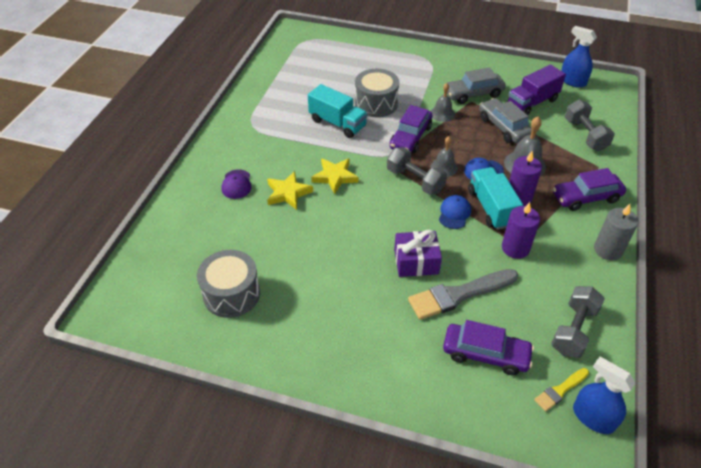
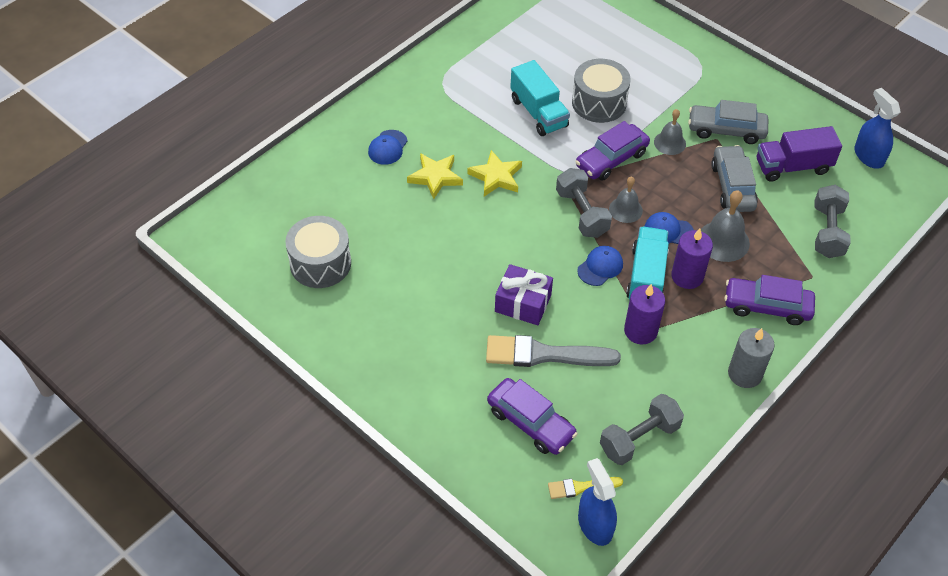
camera: 25 degrees right, 5 degrees up
purple cap [221,169,252,199] -> blue cap [368,130,407,165]

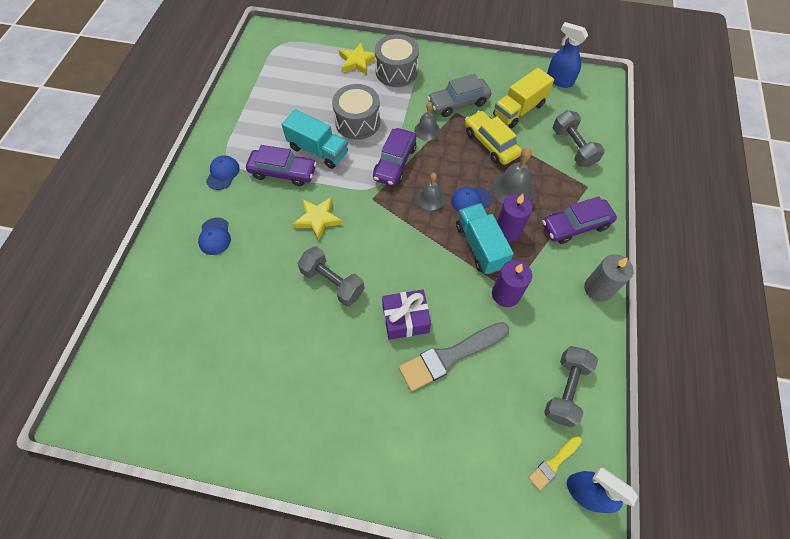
camera: 30 degrees left, 10 degrees up
grey drum [285,216,351,288] -> grey drum moved to [375,34,419,87]
yellow star [407,153,463,199] -> yellow star moved to [339,43,375,75]
purple car [487,378,578,455] -> purple car moved to [246,145,317,186]
grey dumbbell [556,168,612,238] -> grey dumbbell moved to [298,246,365,306]
blue cap [577,246,623,286] -> blue cap moved to [206,155,240,190]
grey car [711,145,758,212] -> yellow car [465,111,522,165]
purple truck [757,126,842,182] -> yellow truck [493,68,554,128]

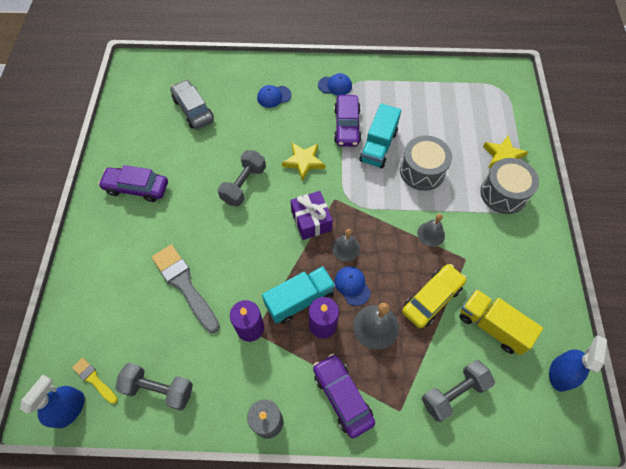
camera: 80 degrees right, 0 degrees up
purple car [373,128,416,186] -> purple car moved to [98,165,168,202]
purple gift [382,290,431,340] -> purple gift moved to [291,191,333,240]
grey car [427,74,491,117] -> grey car moved to [170,79,214,130]

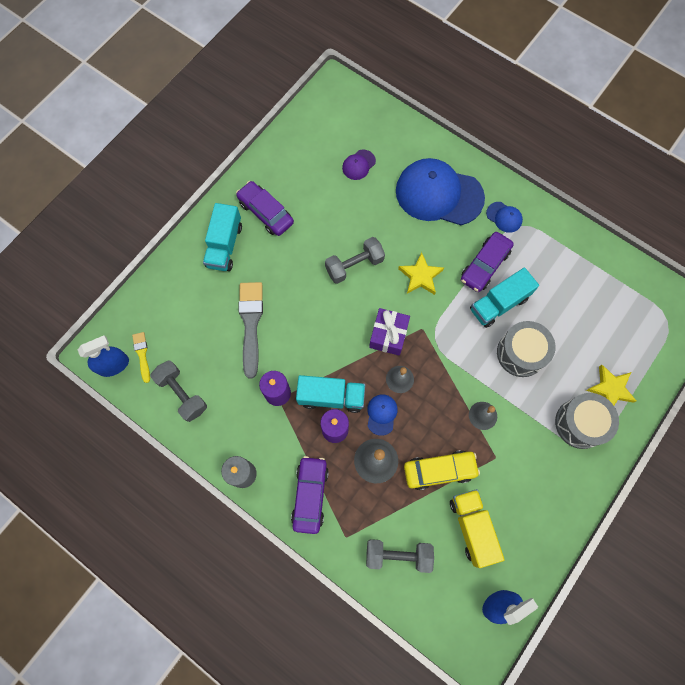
camera: 35 degrees right, 10 degrees up
grey car [170,79,214,130] -> purple cap [342,150,376,180]
blue cap [257,85,291,108] -> blue cap [396,158,485,225], size x2.39
none -> turquoise truck [203,203,242,271]

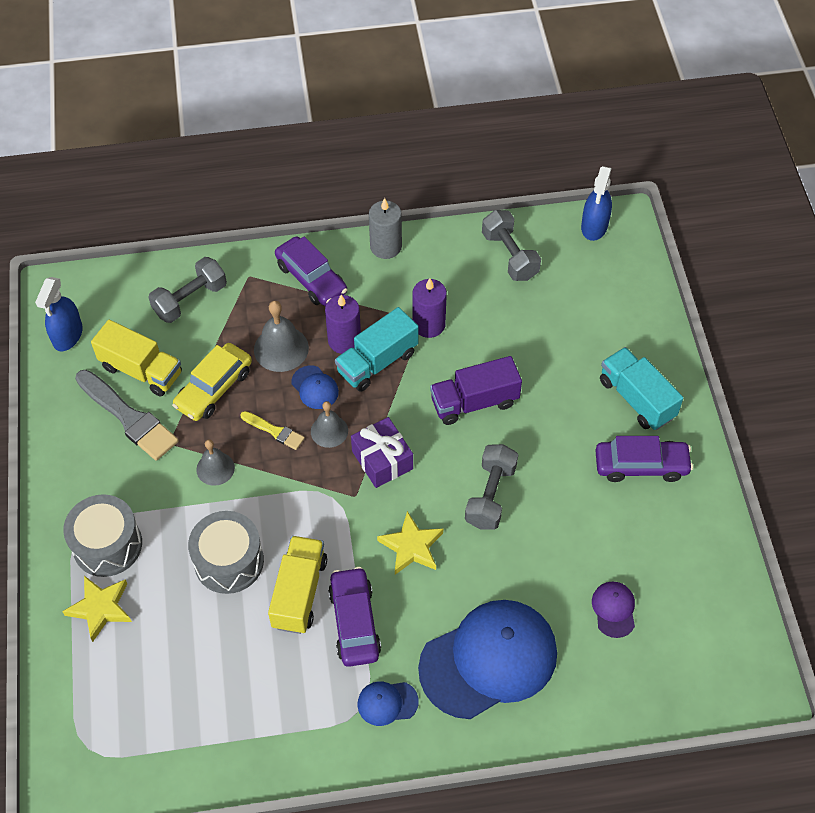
camera: 135 degrees right, 15 degrees down
yellow brush [132,332,150,383] -> yellow brush moved to [240,411,305,450]
grey dumbbell [150,360,207,422] -> grey dumbbell turned 60 degrees clockwise [482,210,541,281]
grey brush [238,282,263,378] -> grey brush moved to [75,370,179,461]
turquoise truck [470,267,539,328] -> yellow truck [268,536,327,634]
none -> purple truck [430,356,522,425]

